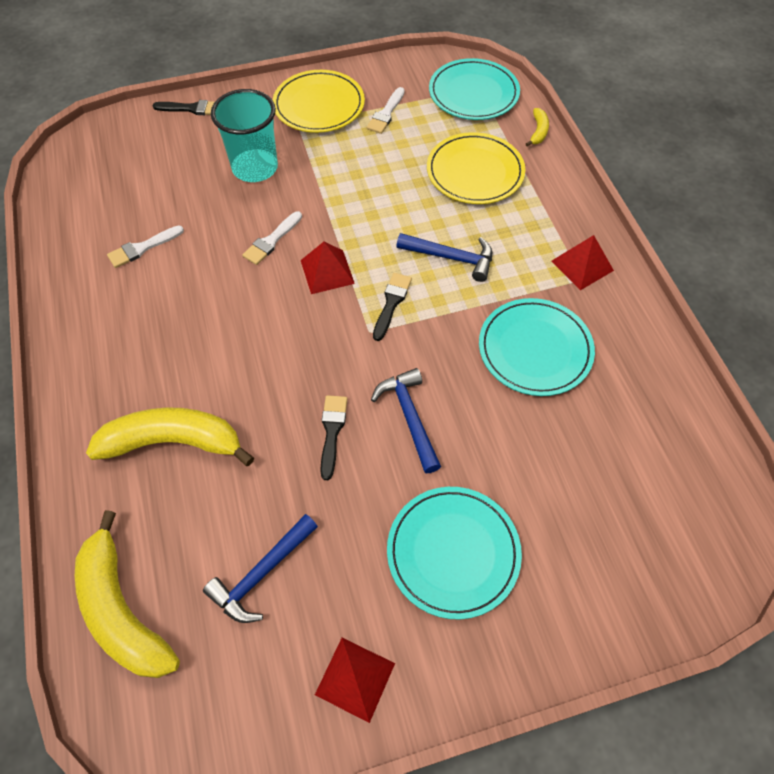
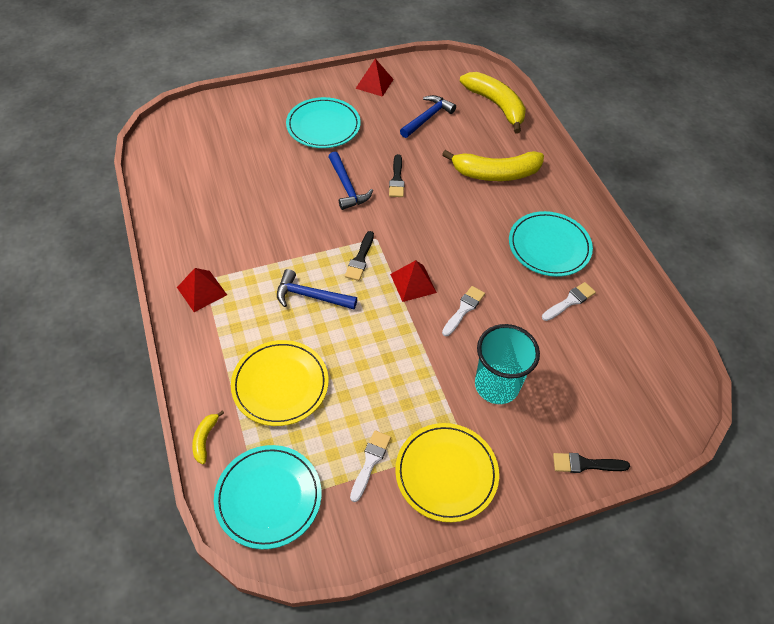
camera: 175 degrees right, 5 degrees down
turquoise plate [479,298,595,396] -> turquoise plate moved to [509,211,593,277]

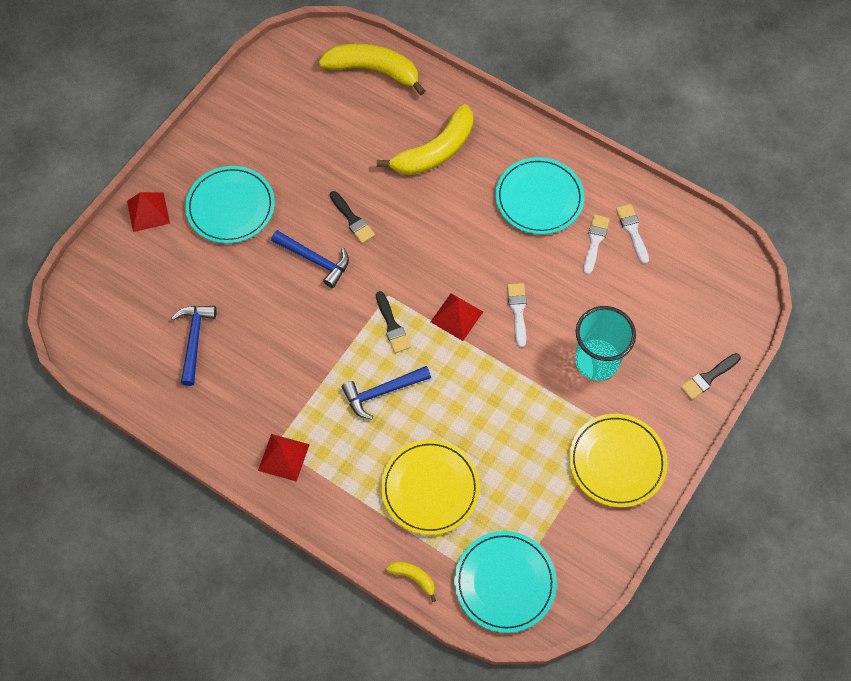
camera: 35 degrees left, 10 degrees up
yellow banana [192,410,224,464] -> yellow banana turned 150 degrees clockwise [386,562,436,602]
white brush [350,430,391,502] -> white brush moved to [616,204,649,264]
red pyramid [355,59,394,97] -> red pyramid moved to [127,192,170,232]
blue hammer [400,95,456,138] -> blue hammer moved to [172,306,217,386]

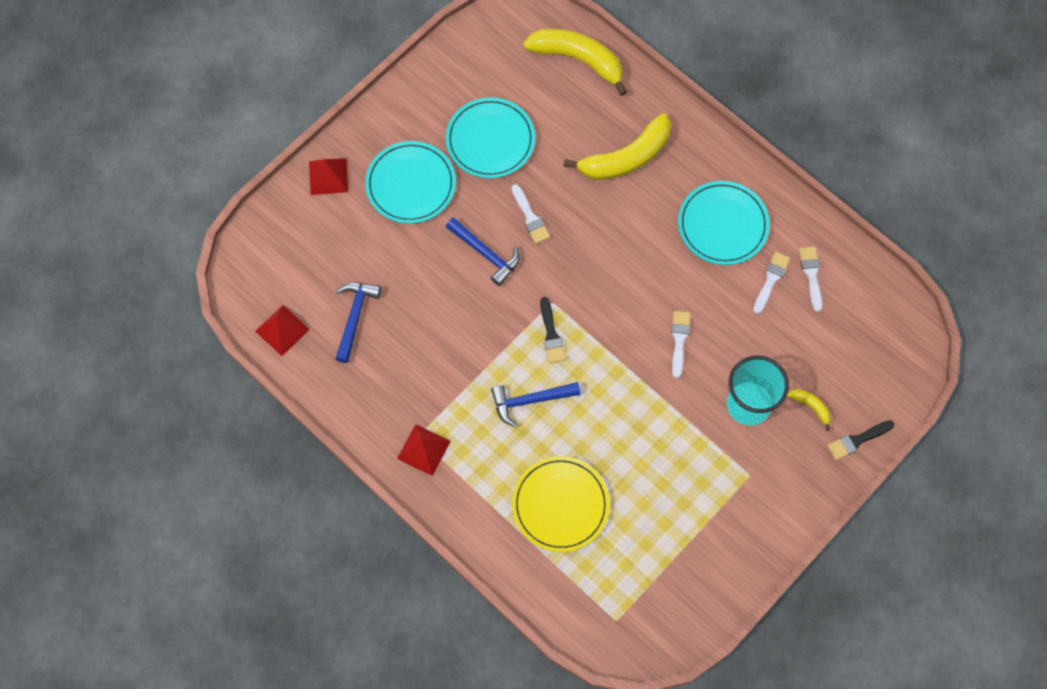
camera: 10 degrees right, 5 degrees up
black brush [330,191,375,243] -> white brush [511,184,550,244]
yellow banana [386,562,436,602] -> yellow banana moved to [787,389,831,431]
red pyramid [431,293,483,341] -> red pyramid moved to [255,305,310,356]
turquoise plate [454,531,557,633] -> turquoise plate moved to [446,97,535,178]
yellow plate [569,414,668,507] -> none

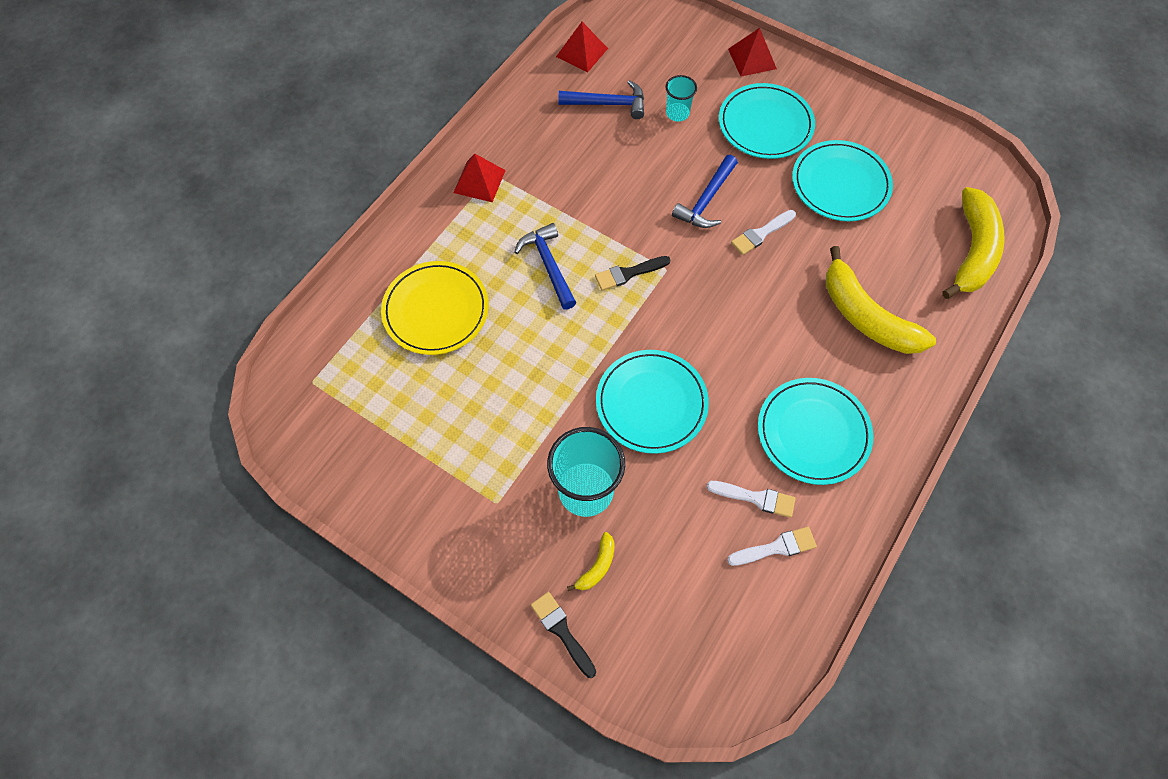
camera: 80 degrees right, 5 degrees down
white brush [671,311,691,378] -> turquoise plate [596,350,709,454]
none -> turquoise cup [665,75,697,122]

